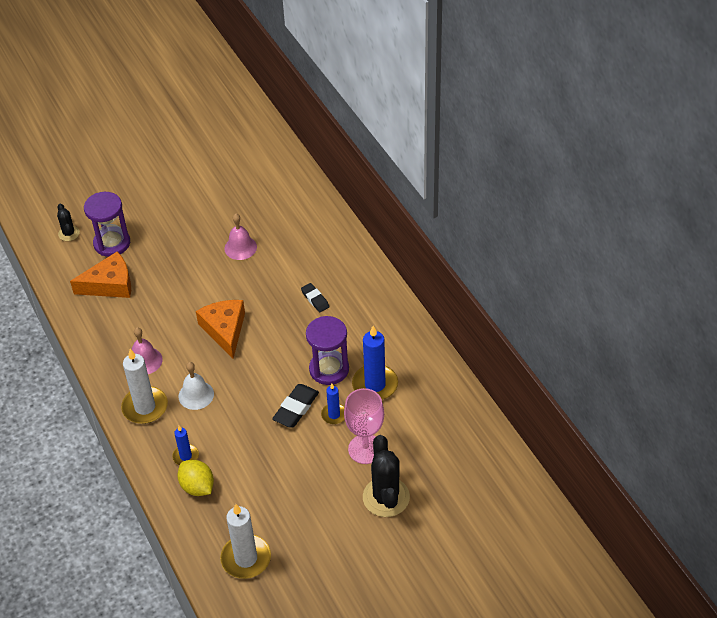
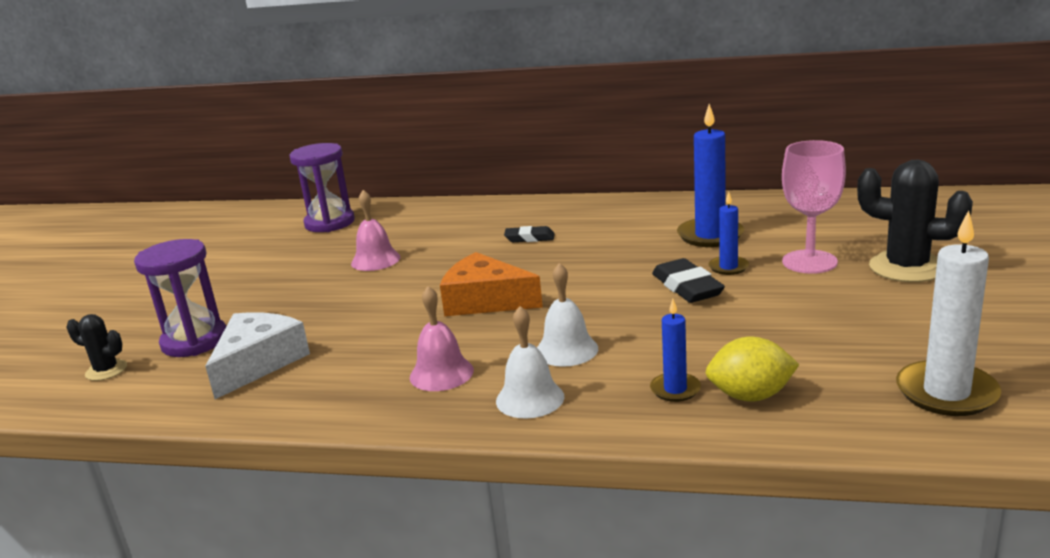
camera: 50 degrees left, 25 degrees down
orange cheese [70,252,131,298] -> white cheese [205,312,310,399]
white candle [121,349,168,424] -> white bell [496,306,564,419]
purple hourglass [306,316,349,385] -> purple hourglass moved to [289,143,355,232]

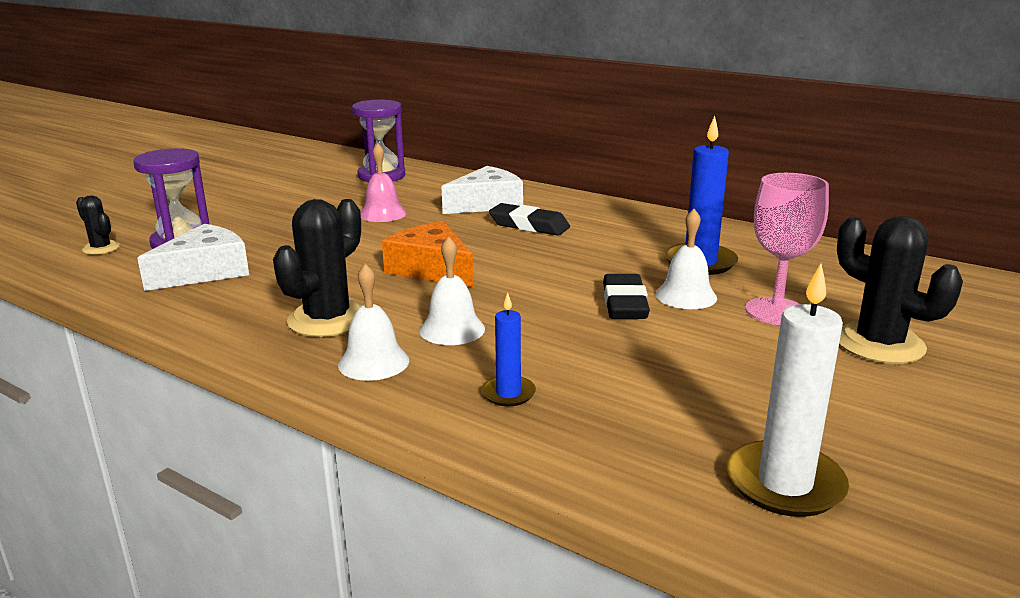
camera: 20 degrees right, 0 degrees up
pink bell [410,286,474,391] -> black cactus [273,199,362,337]
black eraser [504,226,555,242] -> black eraser [489,203,570,236], size x1.57
yellow lemon [706,337,800,402] -> none
blue candle [709,192,749,275] -> white bell [656,209,717,309]
none -> white cheese [442,166,523,214]

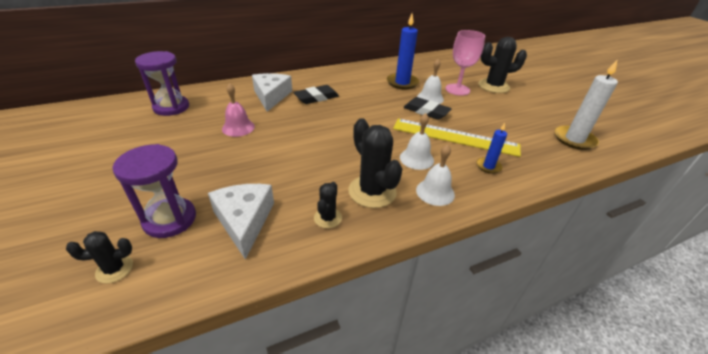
camera: 60 degrees left, 15 degrees up
orange cheese [382,221,474,287] -> none
none -> black cactus [314,182,342,228]
none -> yellow ruler [393,119,521,157]

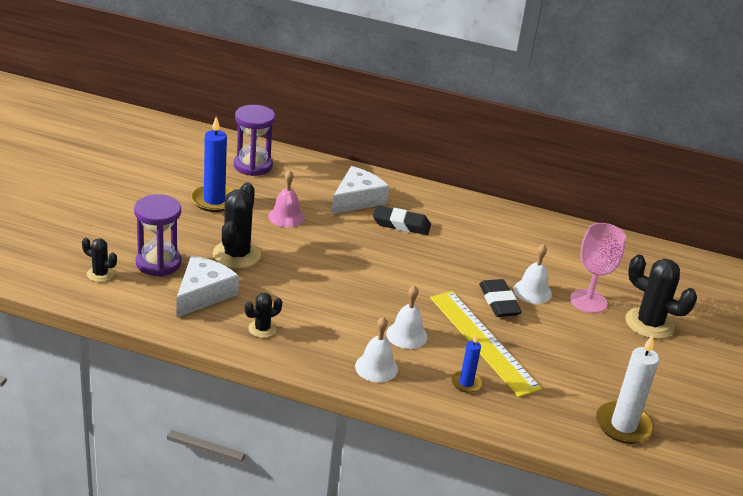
camera: 40 degrees right, 5 degrees down
black cactus [348,118,402,208] -> black cactus moved to [213,182,261,269]
blue candle [387,14,419,89] -> blue candle moved to [191,117,233,212]

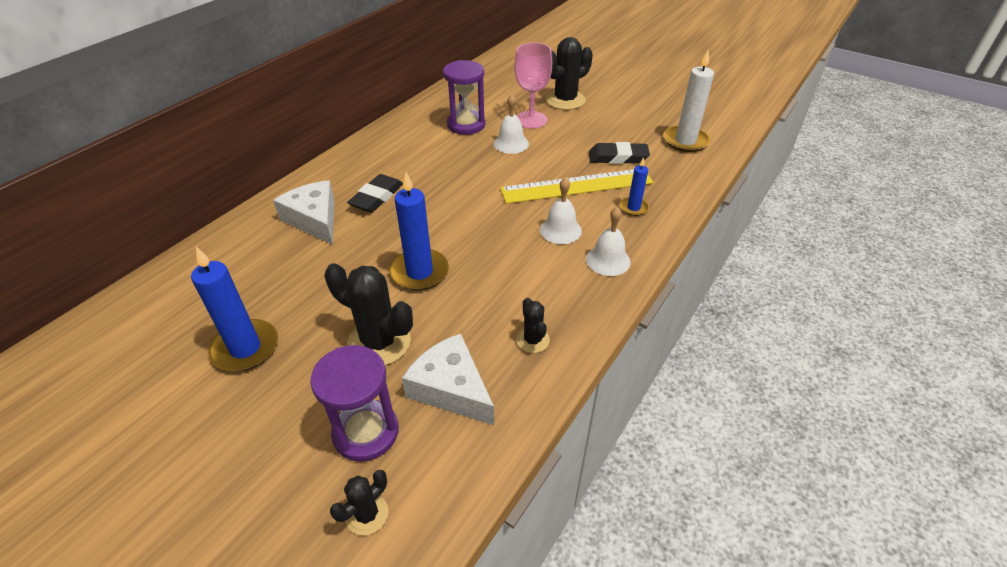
camera: 70 degrees left, 10 degrees up
purple hourglass [234,105,275,176] -> purple hourglass moved to [443,60,486,135]
pink bell [268,170,305,227] -> none
black eraser [479,279,522,317] -> black eraser moved to [589,142,650,164]
none -> blue candle [389,172,449,290]

